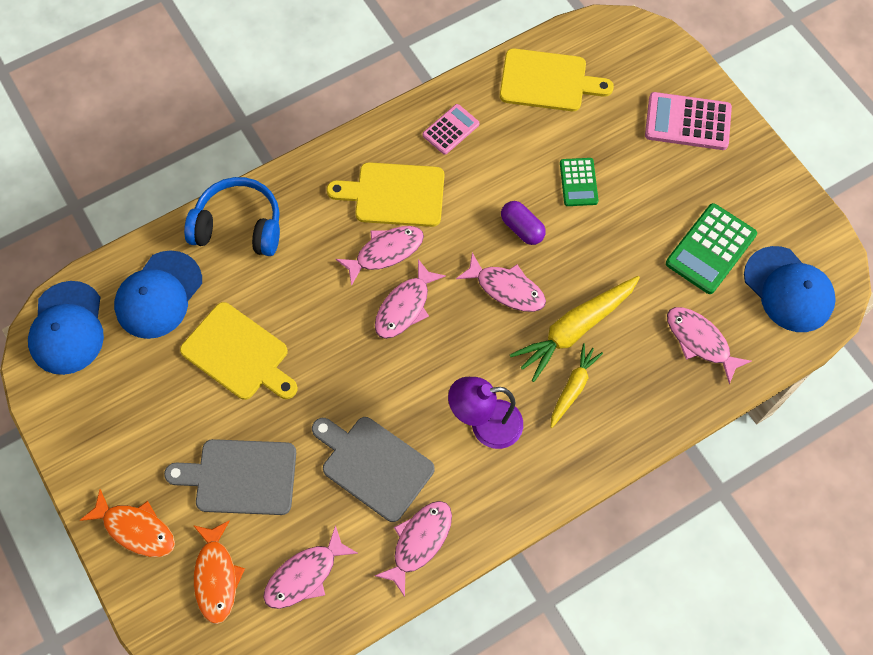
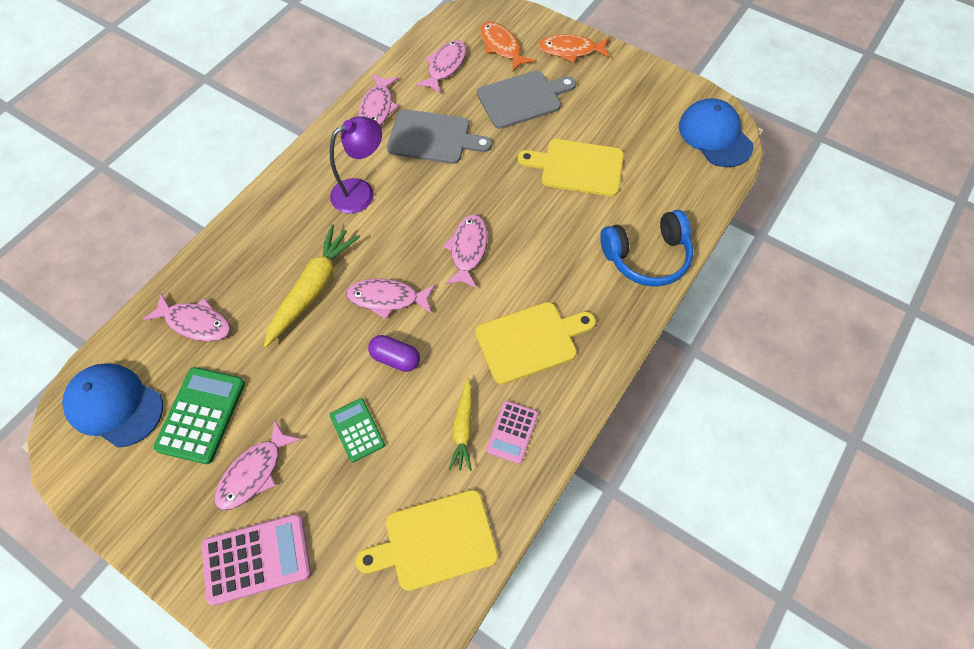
camera: 155 degrees right, 5 degrees down
blue cap [114,250,202,339] -> none
pink fish [336,226,424,286] -> pink fish moved to [215,420,301,511]
yellow carrot [551,343,603,428] -> yellow carrot moved to [449,378,472,471]

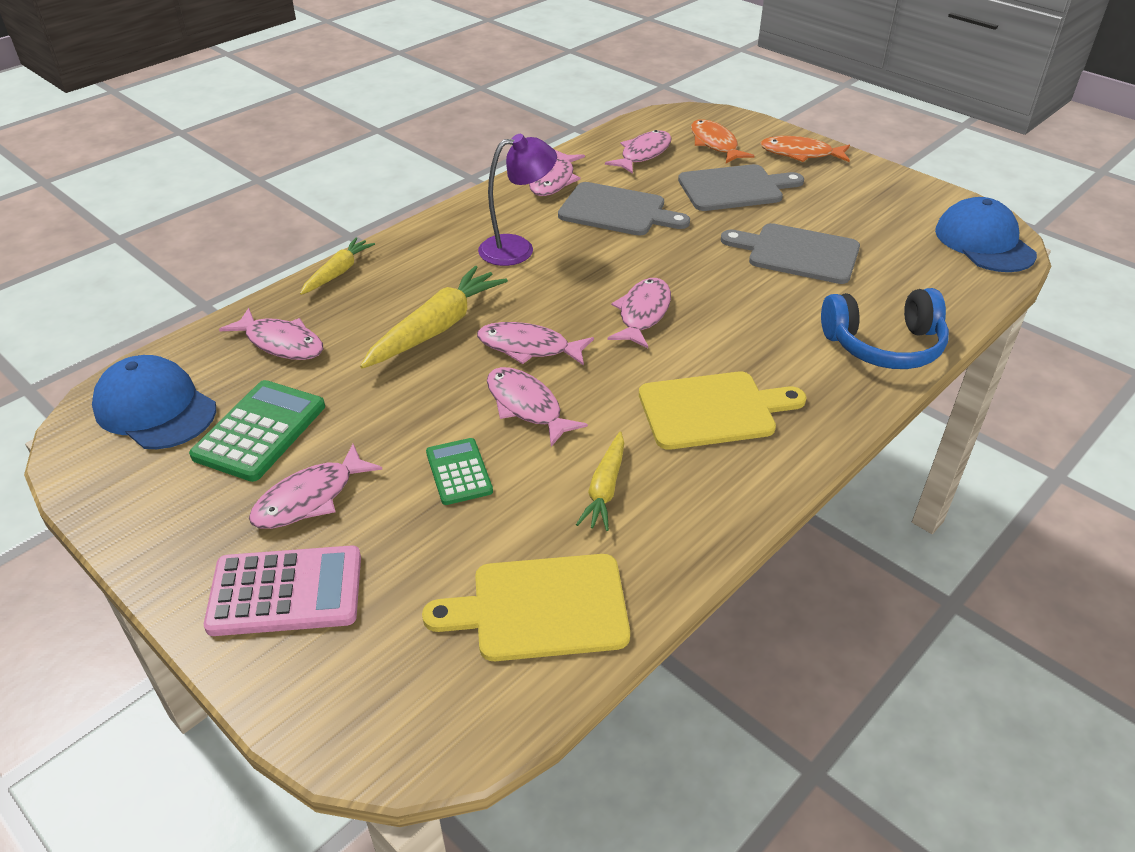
camera: 10 degrees right, 20 degrees down
purple capsule [368,335,420,372] -> pink fish [487,367,588,447]
pink calculator [486,401,538,464] -> none
yellow cutting board [518,139,624,196] -> grey cutting board [721,223,860,284]
none -> yellow carrot [300,238,375,295]

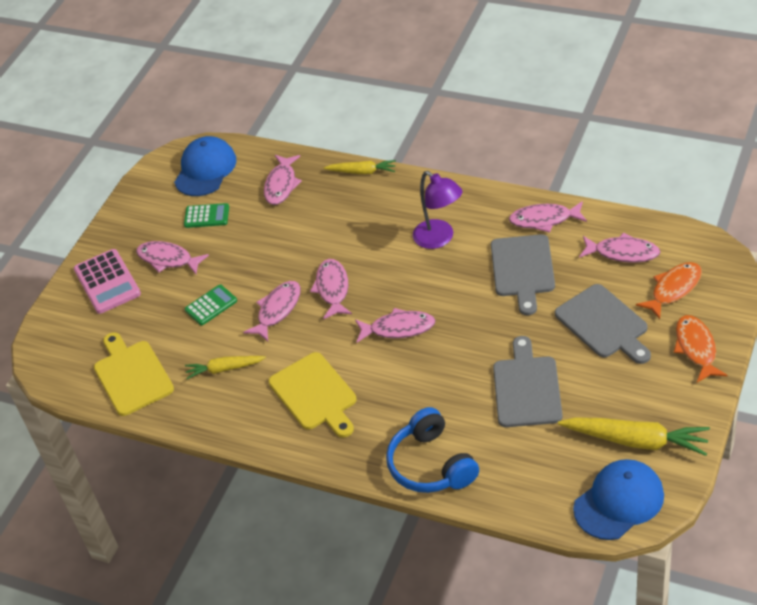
camera: 75 degrees right, 5 degrees up
green calculator [189,380,325,482] -> green calculator [184,203,229,228], size x0.62
yellow carrot [360,266,508,369] -> yellow carrot moved to [558,417,710,456]

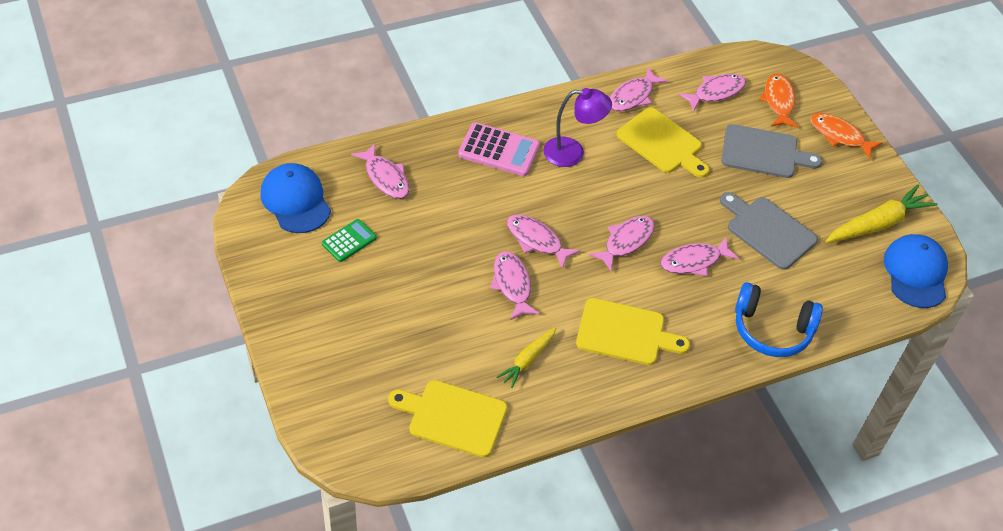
camera: 55 degrees left, 5 degrees up
pink calculator [74,249,141,314] -> pink calculator moved to [458,122,540,176]
pink fish [136,241,209,274] -> pink fish moved to [660,237,739,276]
green calculator [185,285,237,325] -> none
yellow carrot [323,160,396,174] -> none
grey cutting board [491,234,555,315] -> yellow cutting board [617,107,709,178]

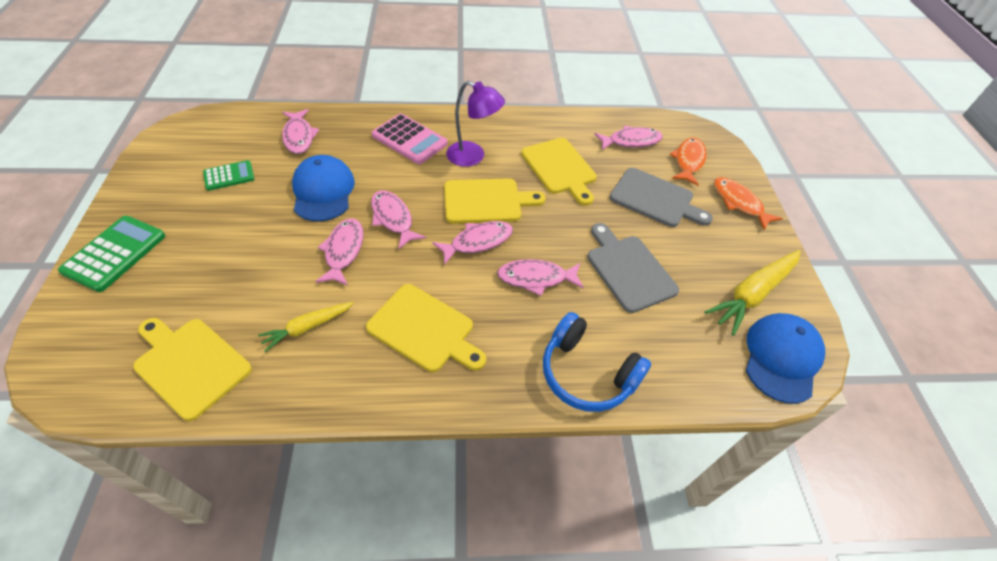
camera: 20 degrees right, 0 degrees up
blue cap [260,163,331,233] -> blue cap moved to [292,155,355,222]
pink fish [610,68,668,111] -> none
yellow carrot [826,185,937,243] -> yellow carrot turned 150 degrees clockwise [705,250,801,336]
none -> green calculator [58,216,165,292]
none -> yellow cutting board [444,178,545,224]

